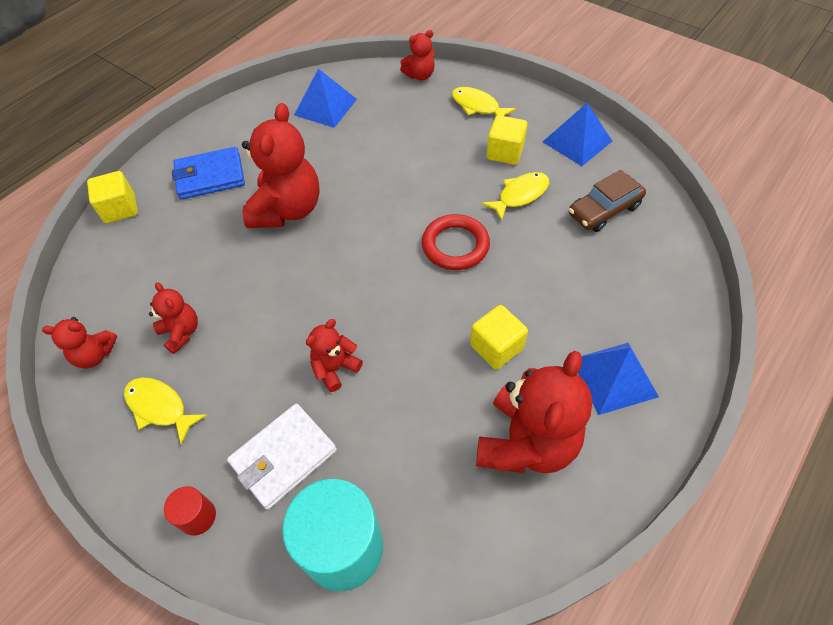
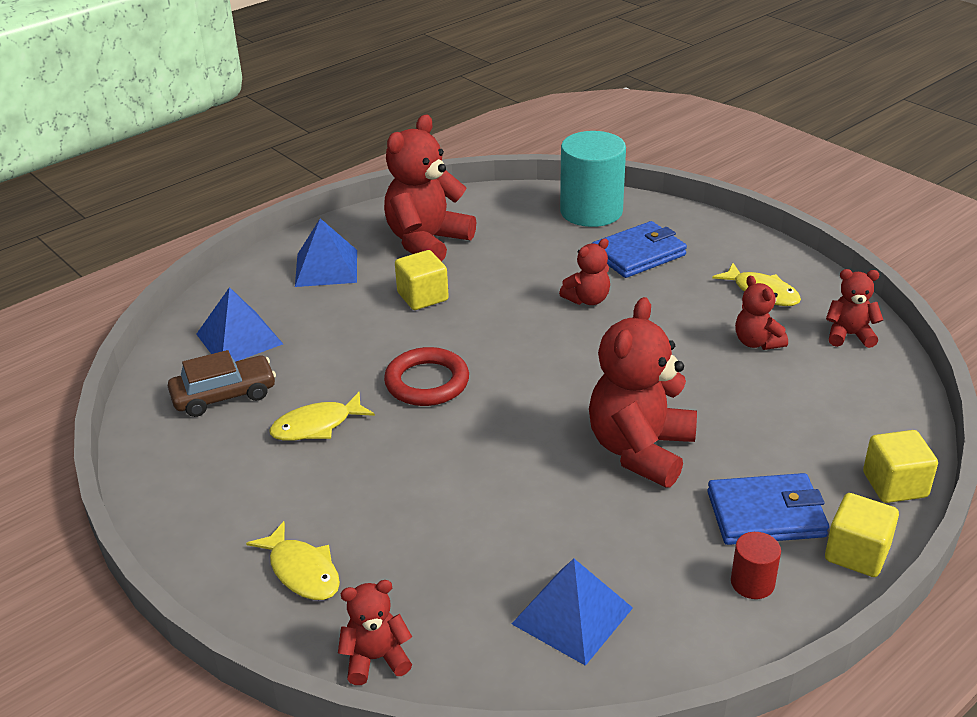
camera: 170 degrees left, 20 degrees down
red cylinder [164,486,216,536] -> red cylinder moved to [731,532,781,599]
white wallet [227,404,337,510] -> blue wallet [592,221,687,278]
yellow cube [487,115,527,165] -> yellow cube moved to [825,493,899,577]
blue pyramid [543,103,612,166] -> blue pyramid moved to [196,287,283,362]

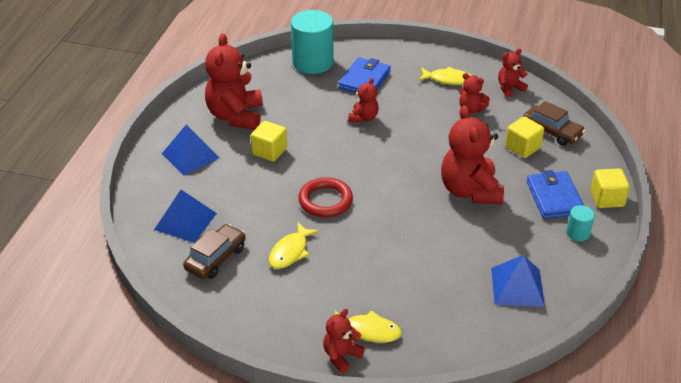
camera: 35 degrees left, 5 degrees up
red teddy bear [338,580,412,685] -> red teddy bear moved to [323,309,365,373]
blue wallet [707,473,829,545] -> blue wallet turned 60 degrees counterclockwise [527,170,584,219]
red cylinder [731,532,781,599] -> turquoise cylinder [566,205,595,241]
yellow cube [863,430,938,503] -> yellow cube moved to [505,116,544,158]
none -> brown car [523,101,585,146]

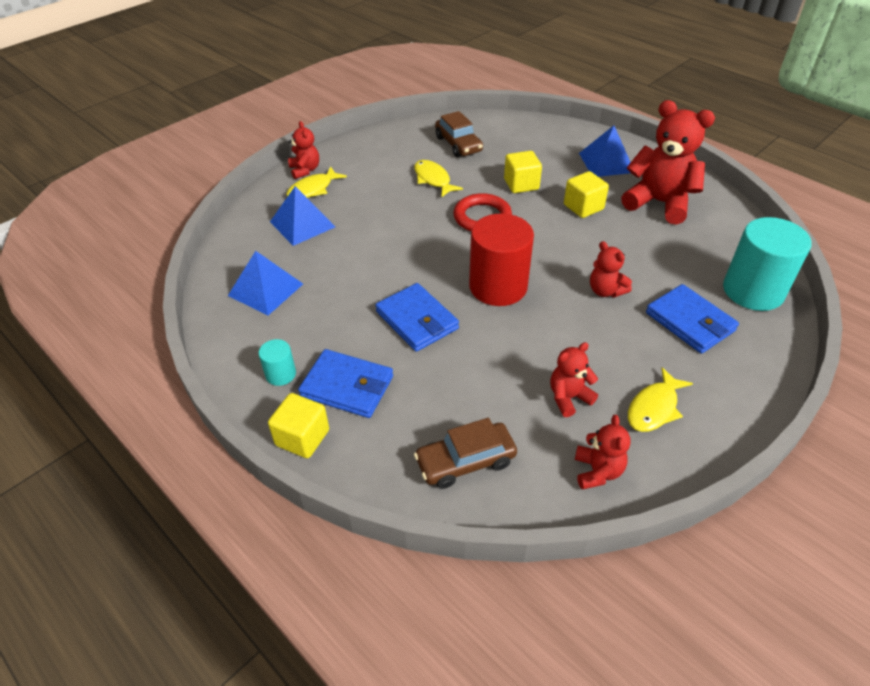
camera: 120 degrees right, 5 degrees up
blue pyramid [154,190,217,243] -> blue pyramid moved to [270,186,335,246]
red teddy bear [441,105,504,205] -> blue wallet [375,283,459,352]
yellow cube [505,116,544,158] -> yellow cube moved to [504,151,542,193]
none -> red cylinder [469,214,534,306]

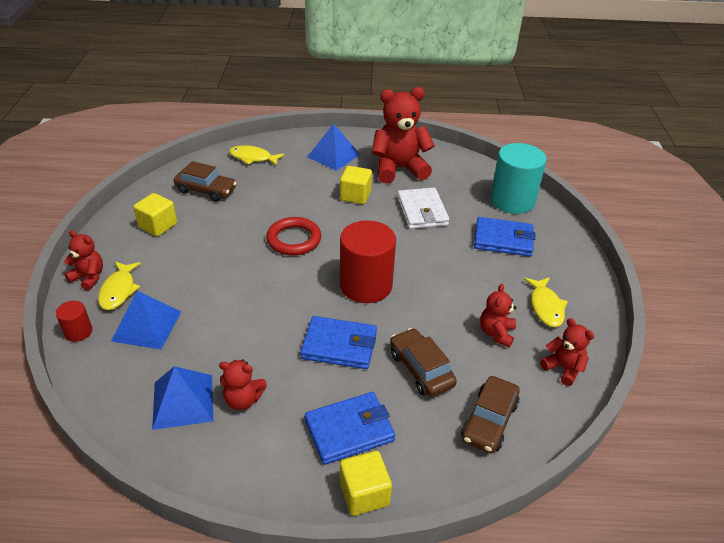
camera: 45 degrees left, 5 degrees down
turquoise cylinder [259,339,296,386] -> none
yellow fish [414,160,463,198] -> yellow fish moved to [229,145,285,166]
yellow cube [504,151,542,193] -> yellow cube moved to [133,193,177,236]
red teddy bear [590,241,632,298] -> red teddy bear moved to [219,359,267,410]
none -> red cylinder [56,301,92,342]
none -> brown car [390,328,457,397]
none -> white wallet [397,188,449,229]

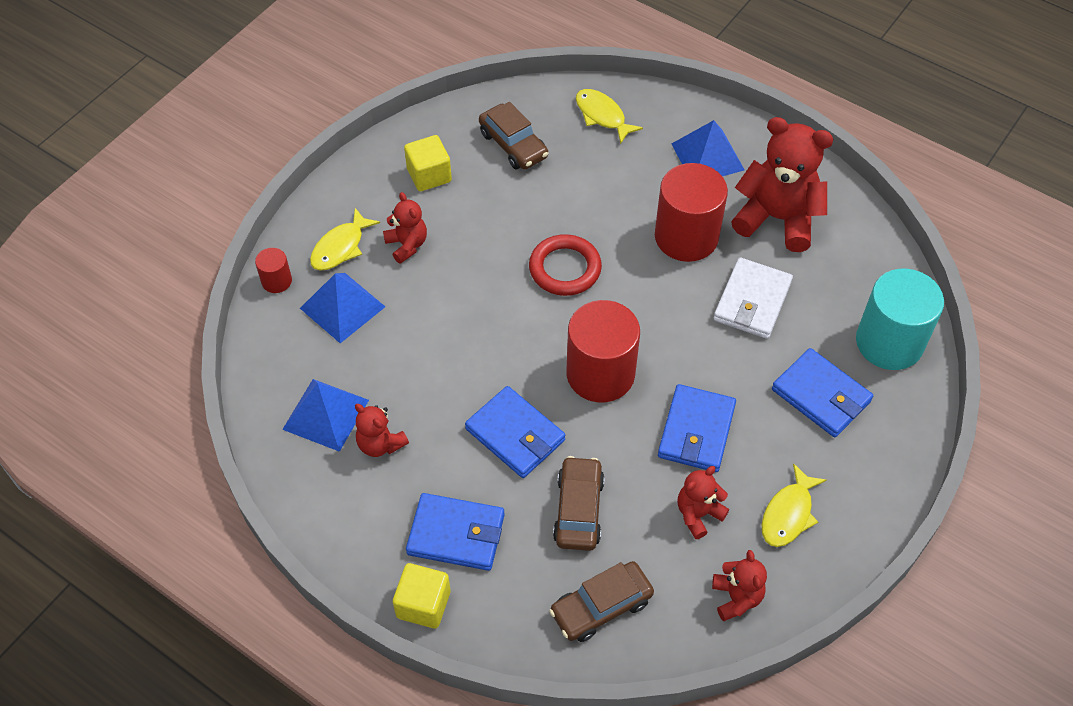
camera: 35 degrees right, 15 degrees up
red teddy bear [64,230,103,291] -> red teddy bear moved to [383,192,427,264]
yellow cube [340,166,372,204] -> red cylinder [655,163,728,262]
none -> blue wallet [658,384,736,472]

